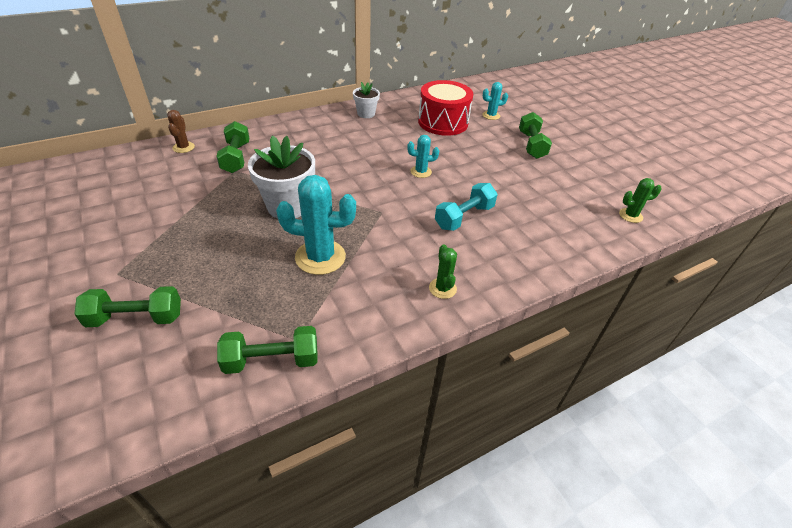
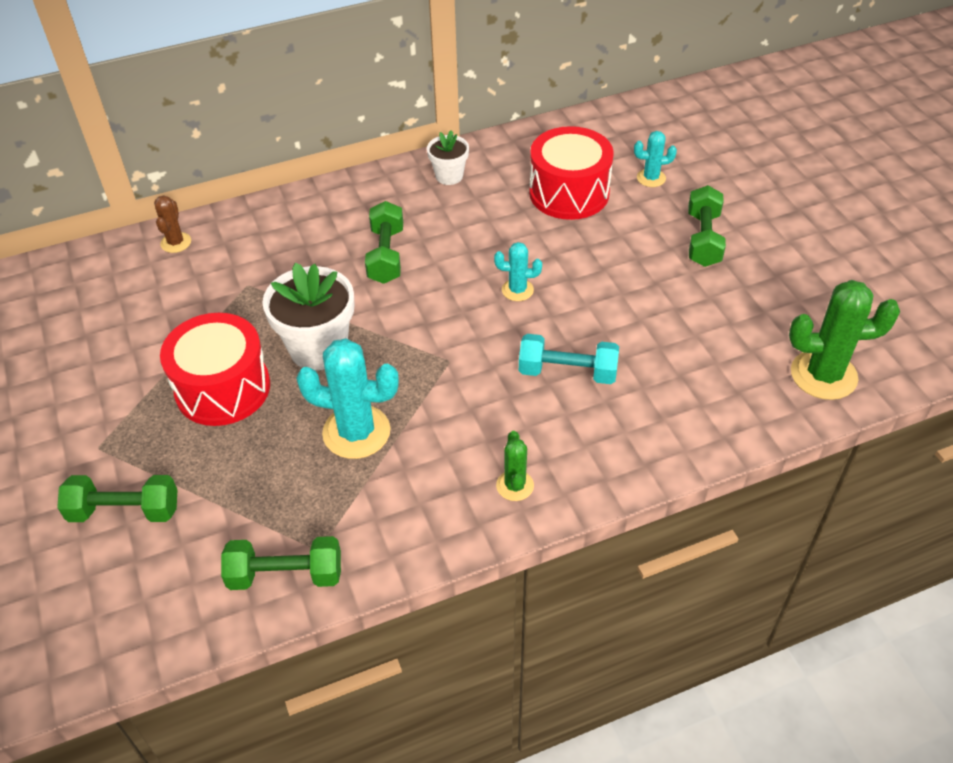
camera: 10 degrees right, 5 degrees up
green dumbbell [216,121,249,173] -> green dumbbell moved to [365,201,403,284]
turquoise dumbbell [435,183,498,231] -> turquoise dumbbell turned 45 degrees clockwise [519,334,619,384]
green cactus [619,178,661,223] -> green cactus [789,280,900,400], size x1.88
none -> red drum [160,313,270,426]

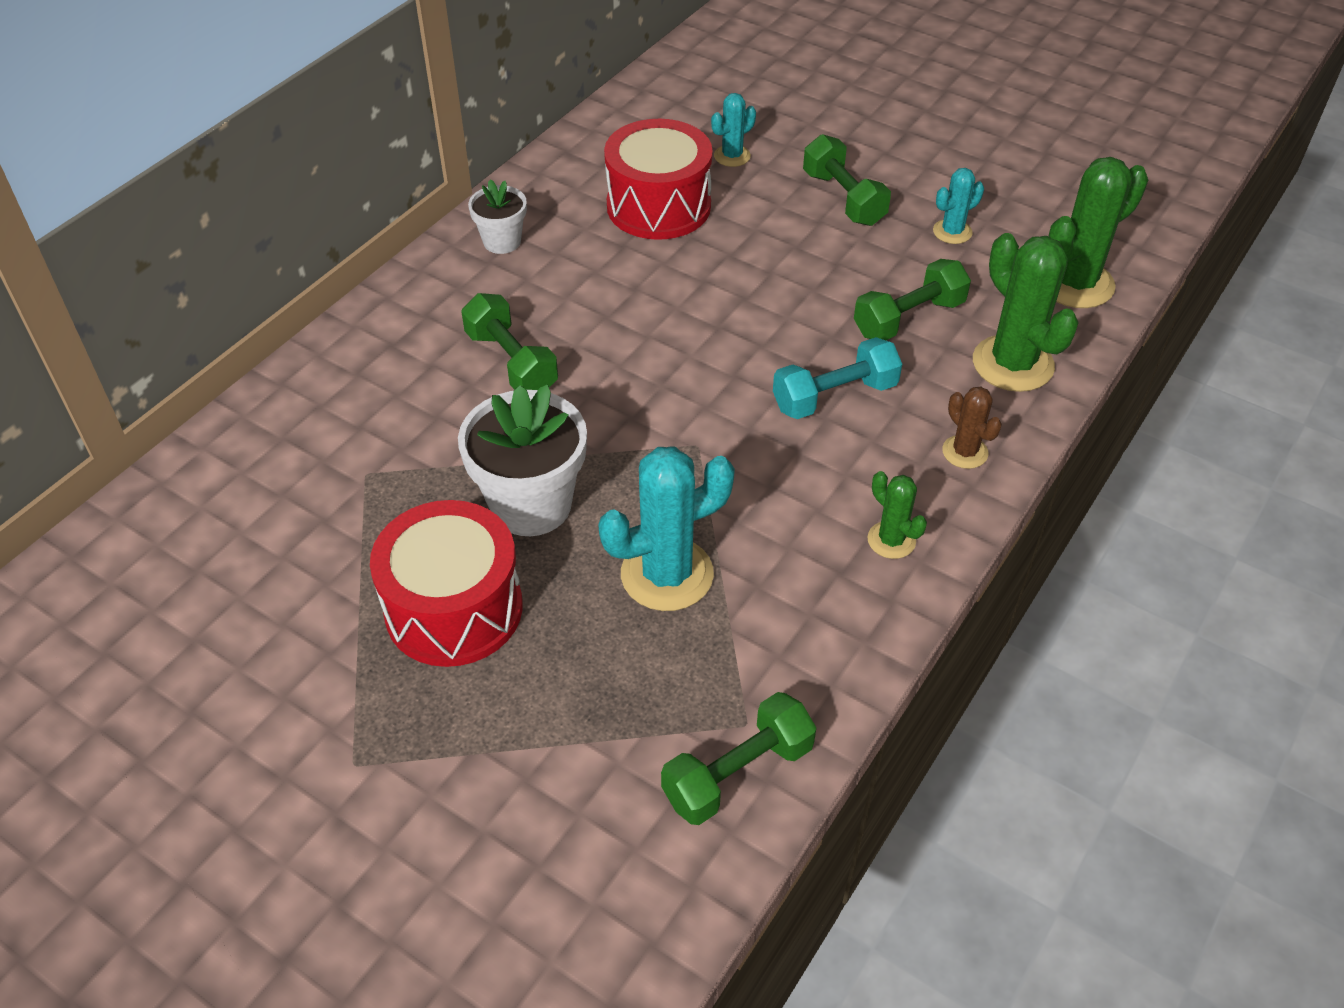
camera: 35 degrees left, 0 degrees up
green dumbbell [57,475,177,522] -> green dumbbell moved to [854,259,971,340]
brown cactus [154,195,191,253] -> brown cactus moved to [942,387,1002,469]
turquoise cactus [494,242,542,301] -> turquoise cactus moved to [933,168,984,244]
none -> green cactus [973,233,1079,392]

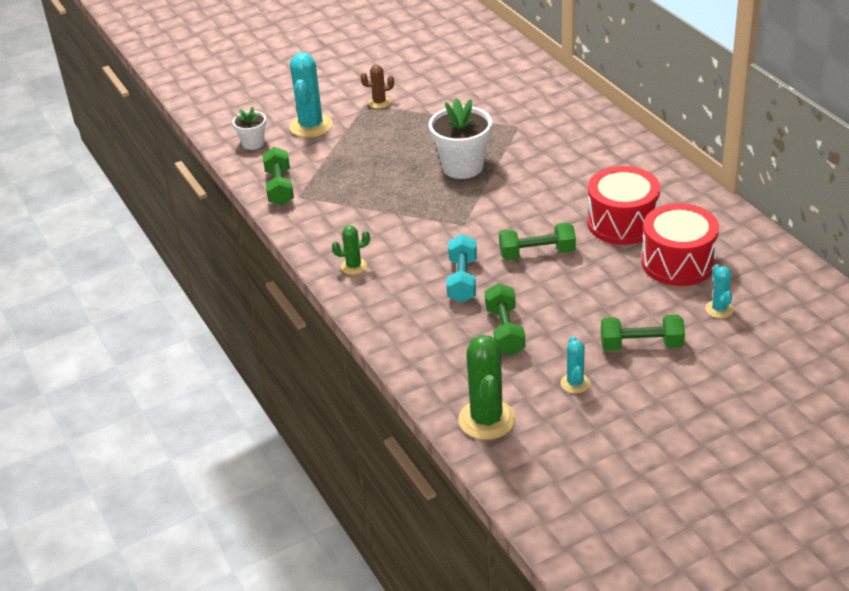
camera: 120 degrees right, 10 degrees down
red drum [370,500,523,667] -> red drum moved to [587,166,660,245]
green dumbbell [461,293,558,390] -> green dumbbell moved to [499,222,576,260]
white flower pot [468,179,527,254] -> white flower pot moved to [232,107,266,150]
turquoise cactus [598,446,735,611] -> turquoise cactus moved to [290,52,333,138]
brown cactus [942,387,1002,469] -> brown cactus moved to [360,65,394,109]
green cactus [973,233,1079,392] -> none

